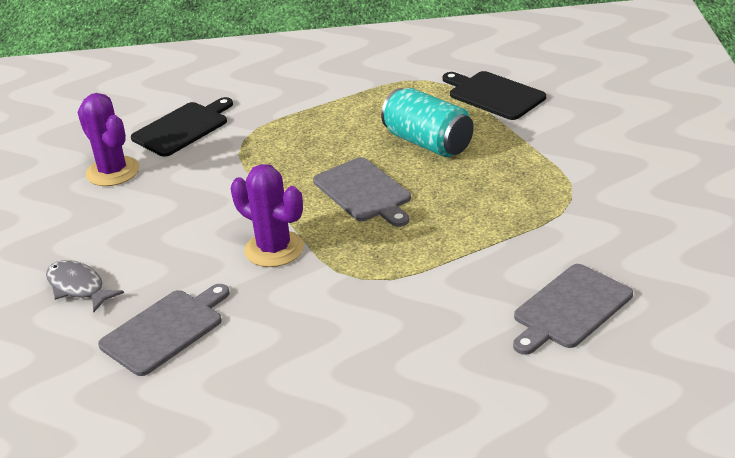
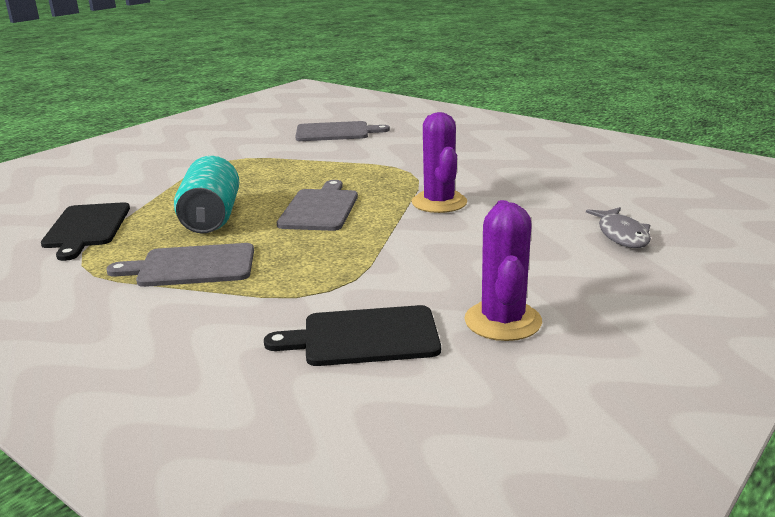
camera: 140 degrees left, 10 degrees down
grey cutting board [98,284,230,376] -> grey cutting board moved to [106,243,254,287]

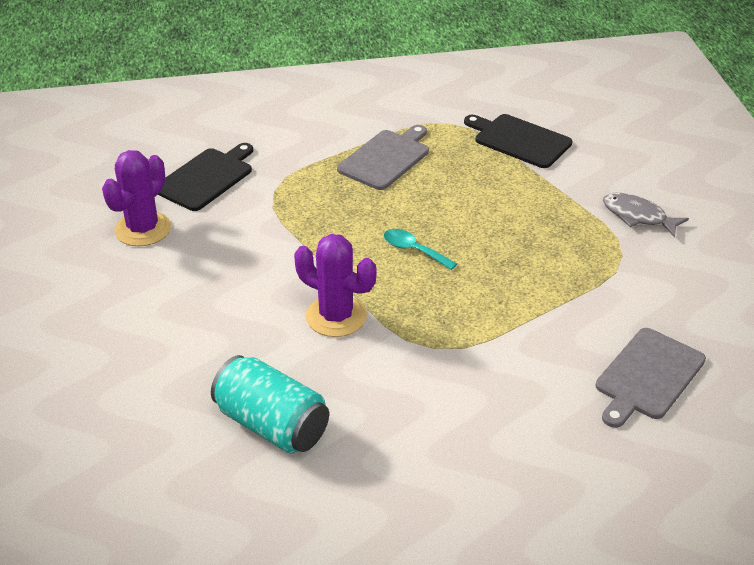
camera: 130 degrees right, 15 degrees up
turquoise can [174,156,239,233] -> turquoise can moved to [211,355,329,454]
grey cutting board [277,180,358,231] -> turquoise spoon [384,229,457,270]
purple cactus [465,200,542,341] -> purple cactus turned 75 degrees clockwise [102,150,171,246]
grey fish [586,207,651,248] -> grey fish moved to [603,193,689,237]

